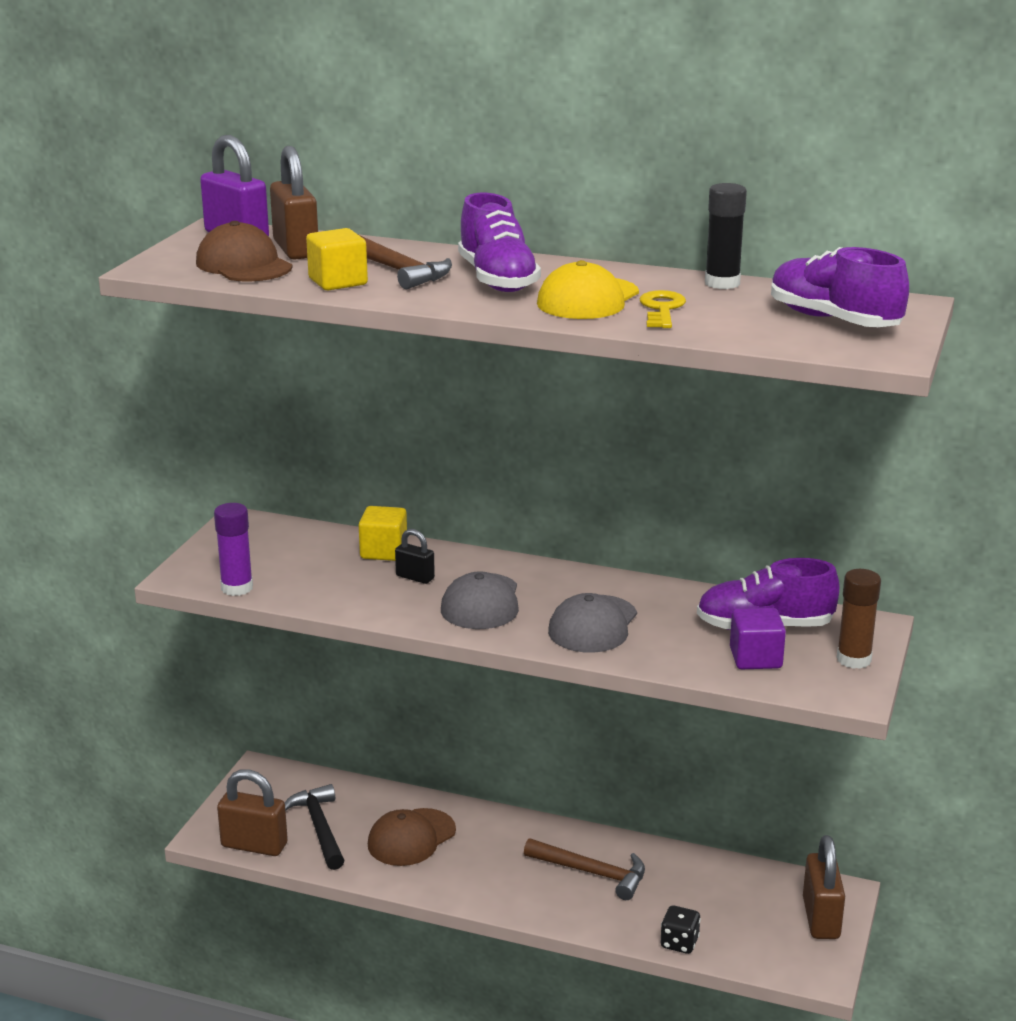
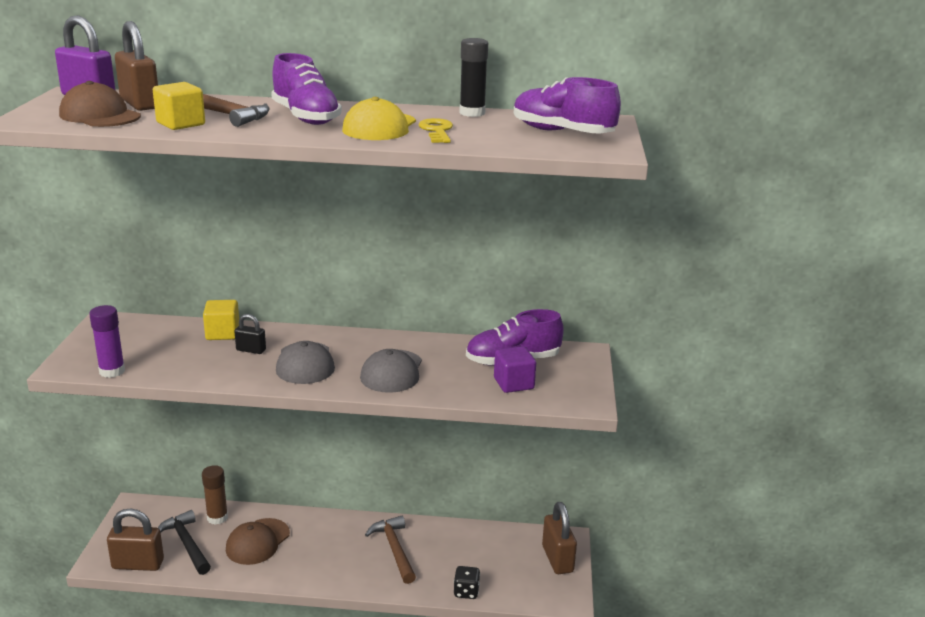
camera: 15 degrees left, 0 degrees up
brown hammer [524,838,645,900] -> brown hammer turned 120 degrees counterclockwise [365,516,416,584]
brown glue stick [837,569,881,669] -> brown glue stick moved to [202,465,228,525]

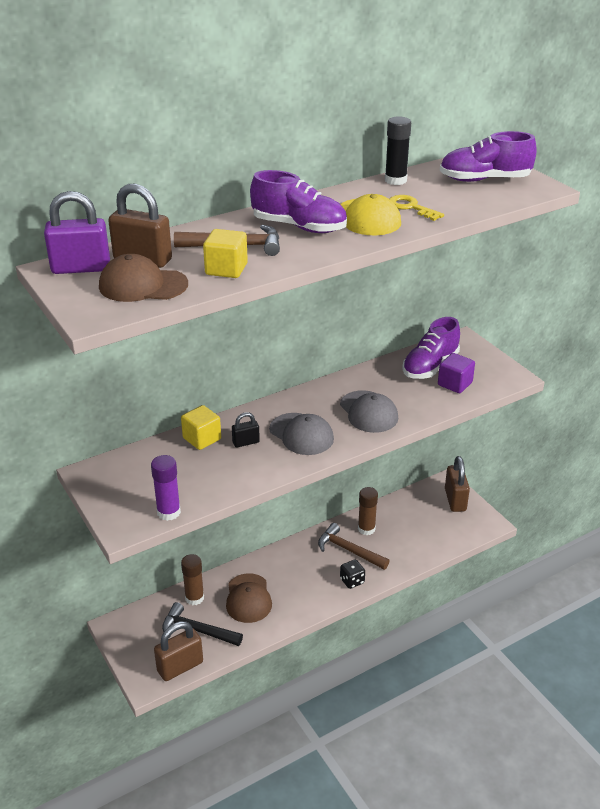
camera: 35 degrees left, 10 degrees up
black dice [454,566,480,599] -> black dice moved to [340,559,365,589]
brown padlock [542,502,577,574] -> brown padlock turned 45 degrees clockwise [445,456,470,512]
none -> brown glue stick [358,487,378,535]

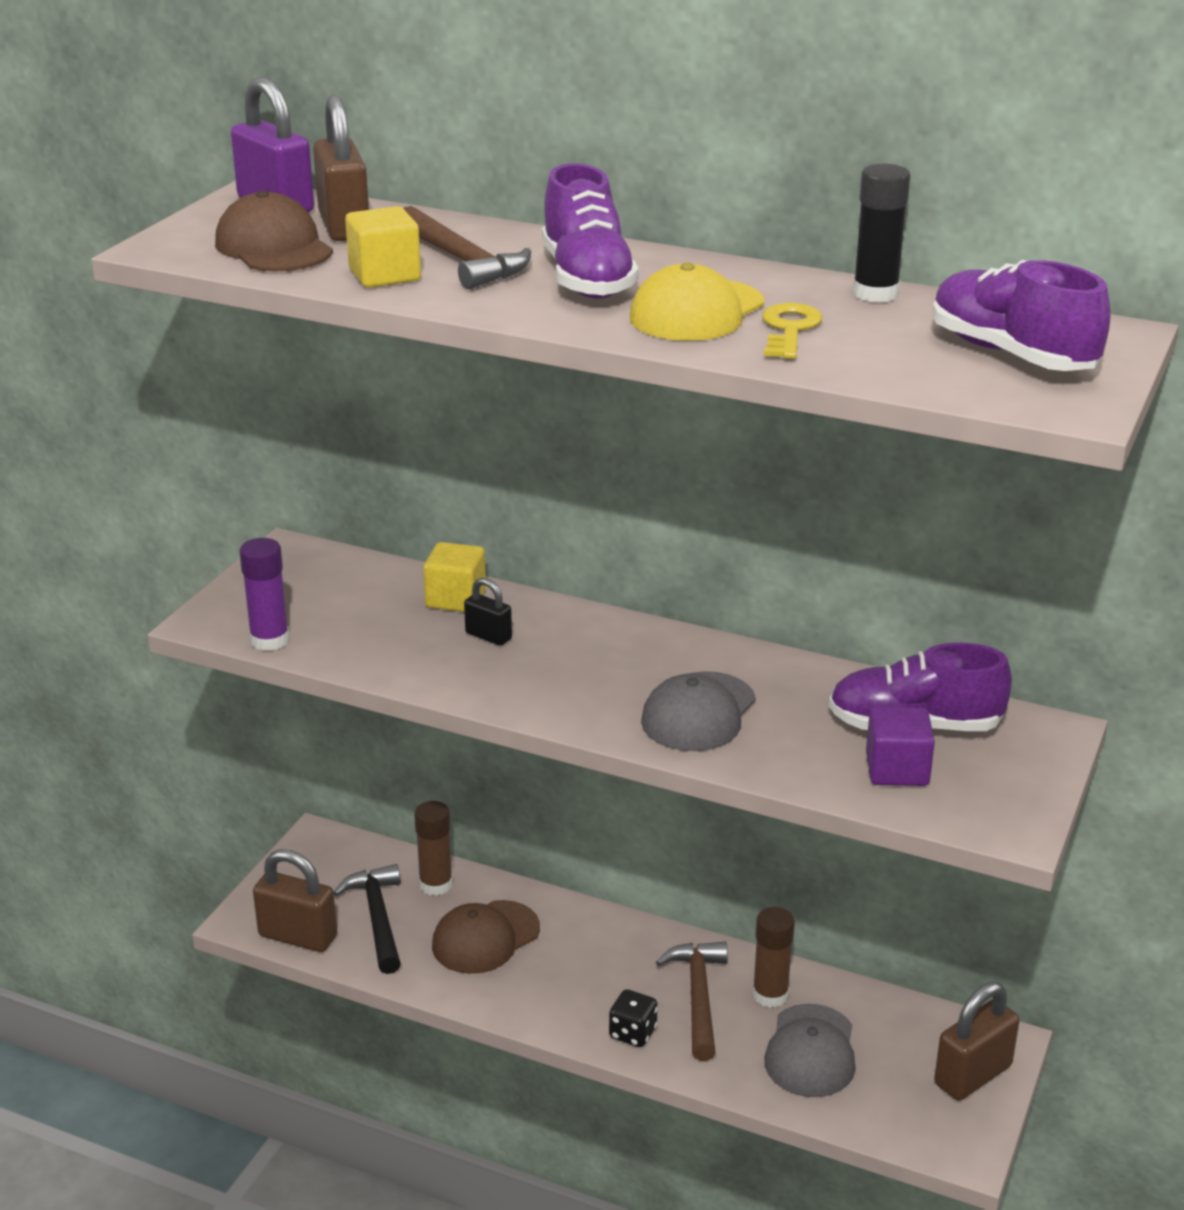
camera: 55 degrees right, 5 degrees down
grey cap [269,413,334,455] -> grey cap moved to [764,1004,856,1097]

